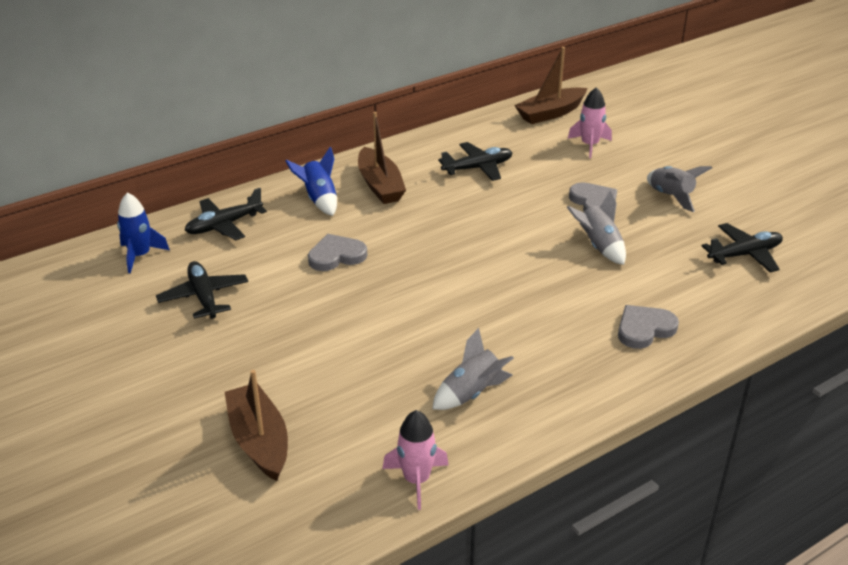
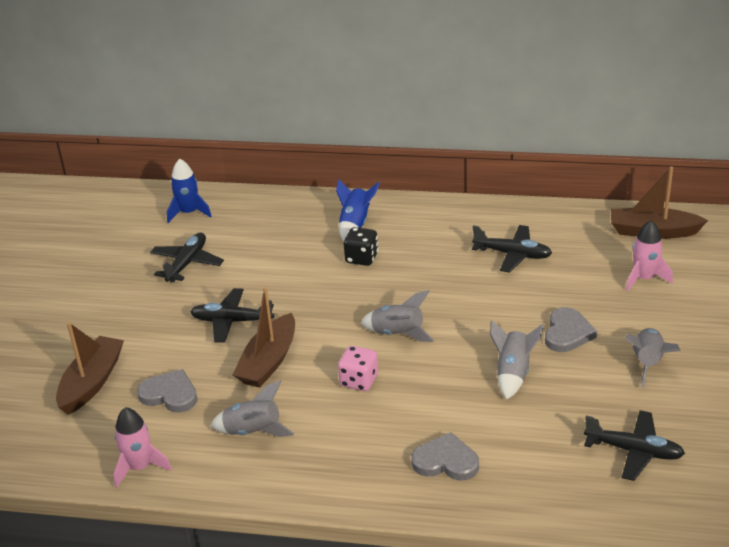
camera: 45 degrees right, 0 degrees up
black plane [185,188,267,240] -> black plane moved to [190,288,274,343]
grey heart [308,234,367,271] -> grey heart moved to [137,369,197,413]
brown boat [358,112,406,204] -> brown boat moved to [233,287,295,388]
none -> pink dice [338,346,378,391]
none -> black dice [344,227,378,266]
none -> grey rocket [361,290,434,342]

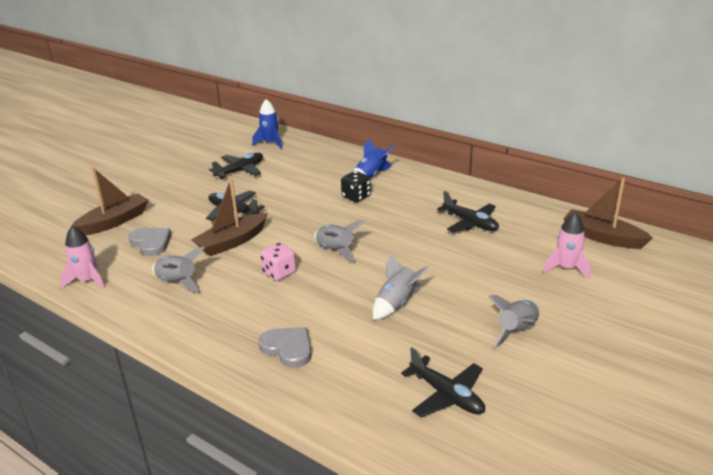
camera: 25 degrees right, 5 degrees down
grey heart [545,307,597,352] -> none

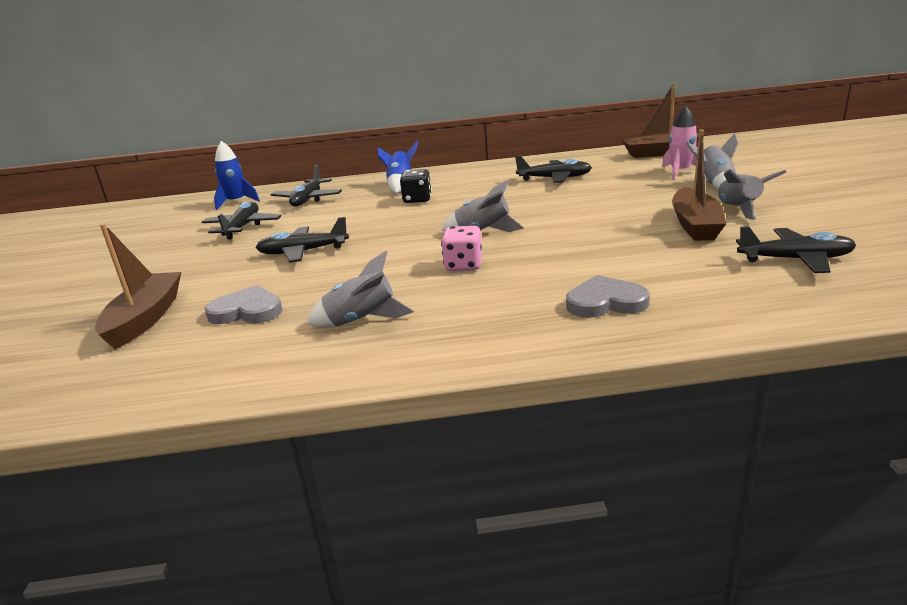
camera: 40 degrees left, 5 degrees down
pink rocket [60,226,105,289] -> none
brown boat [191,179,268,256] -> brown boat moved to [672,130,726,241]
grey rocket [373,253,429,320] -> grey rocket moved to [686,133,738,190]
none -> black plane [271,164,342,207]

